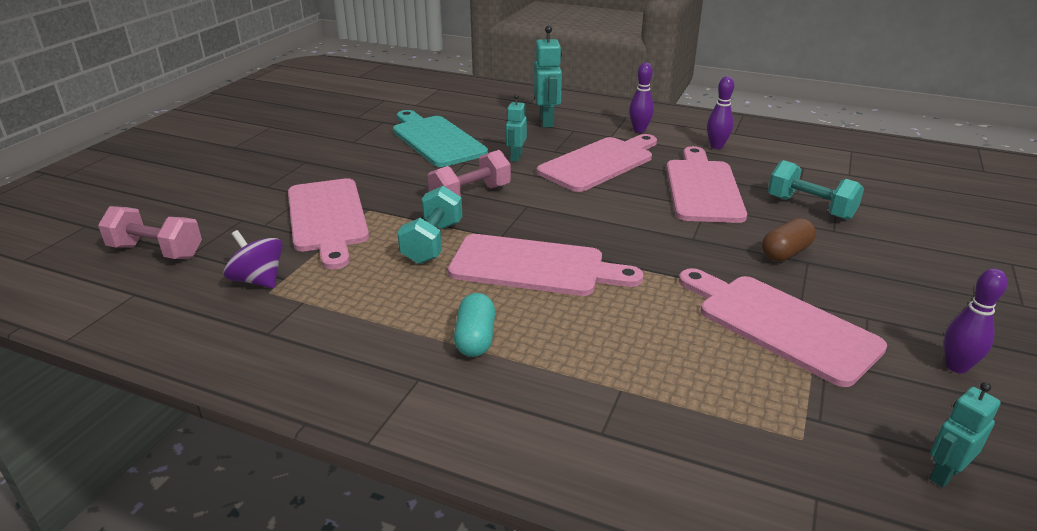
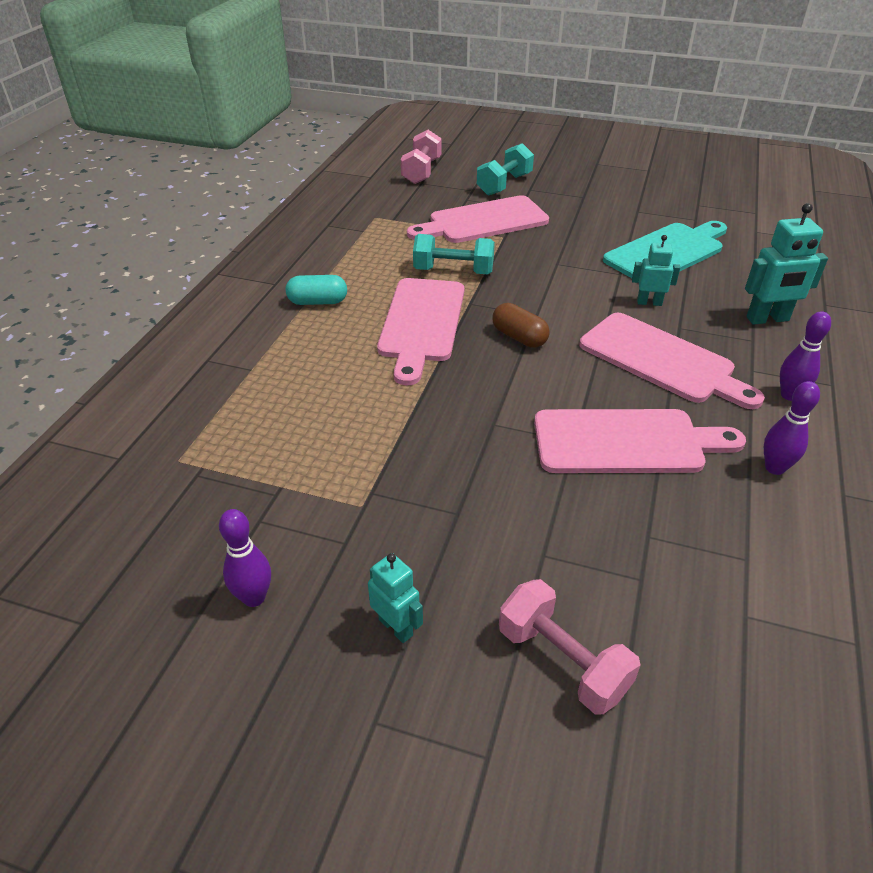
camera: 85 degrees right, 10 degrees up
purple spinning top [224,230,283,288] -> none
pink dumbbell [428,150,511,197] -> pink dumbbell moved to [499,579,641,714]
pink cutting board [679,268,887,387] -> none
brown capsule [762,218,816,261] -> brown capsule moved to [492,303,550,348]
turquoise dumbbell [768,160,864,220] -> turquoise dumbbell moved to [477,143,534,196]
turquoise robot [929,382,1001,487] -> turquoise robot moved to [368,553,423,643]

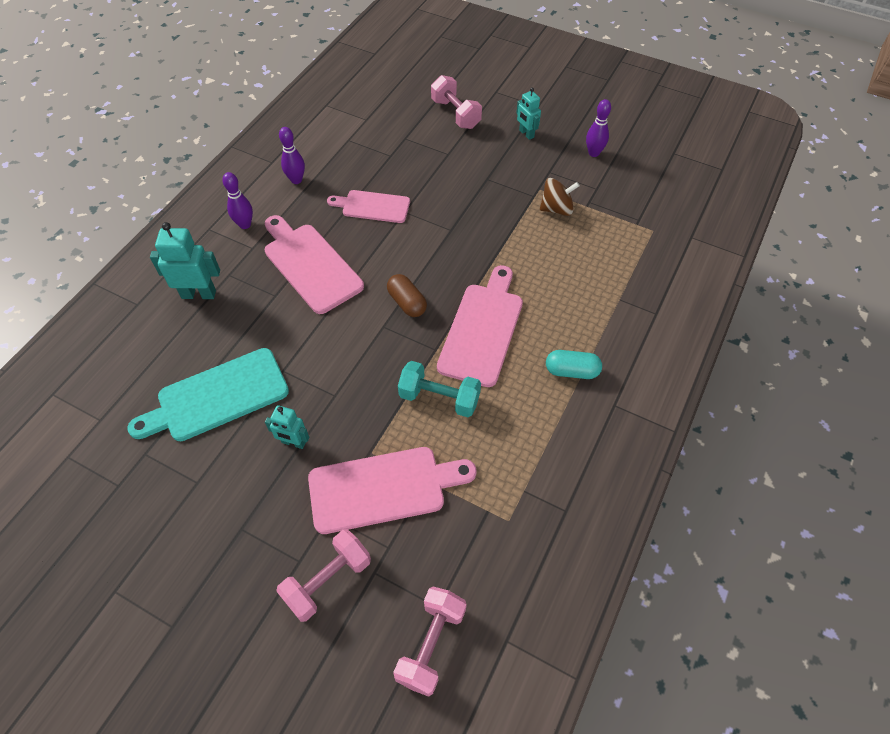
camera: 170 degrees left, 15 degrees up
turquoise dumbbell [477,143,534,196] -> pink dumbbell [276,530,371,622]
pink cutting board [534,409,746,473] -> pink cutting board [327,190,410,223], size x0.64
turquoise robot [632,235,680,306] -> turquoise robot moved to [265,405,309,449]
none -> brown spinning top [540,178,580,216]

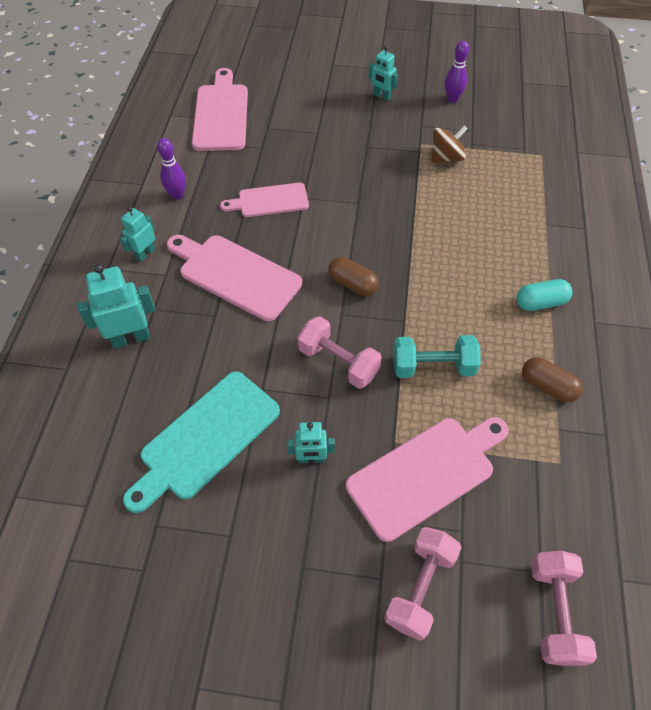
camera: 20 degrees left, 0 degrees up
purple bowling pin [222,172,253,229] -> turquoise robot [120,206,156,262]
pink dumbbell [431,75,482,129] -> pink dumbbell moved to [298,316,382,389]
pink cutting board [437,265,523,387] -> pink cutting board moved to [192,68,248,151]
none -> brown capsule [522,357,583,403]

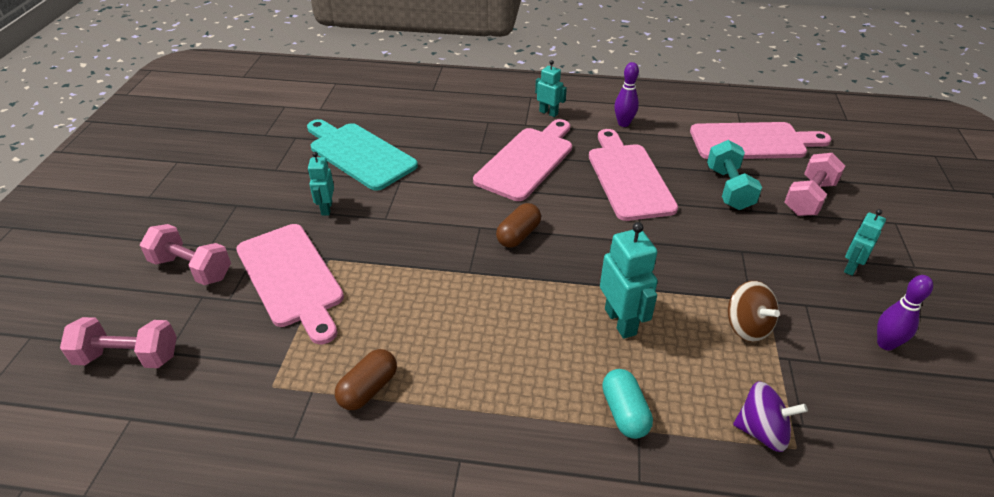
camera: 90 degrees right, 15 degrees down
turquoise robot [77,264,156,349] -> turquoise robot moved to [600,222,658,339]
pink cutting board [220,183,309,217] -> pink cutting board [589,129,678,221], size x1.57
pink dumbbell [298,316,382,389] -> pink dumbbell moved to [784,153,845,216]
turquoise dumbbell [393,335,481,378] -> turquoise dumbbell moved to [707,140,762,210]
turquoise capsule [516,279,573,311] -> turquoise capsule moved to [602,369,653,439]
none -> purple spinning top [733,381,808,452]

